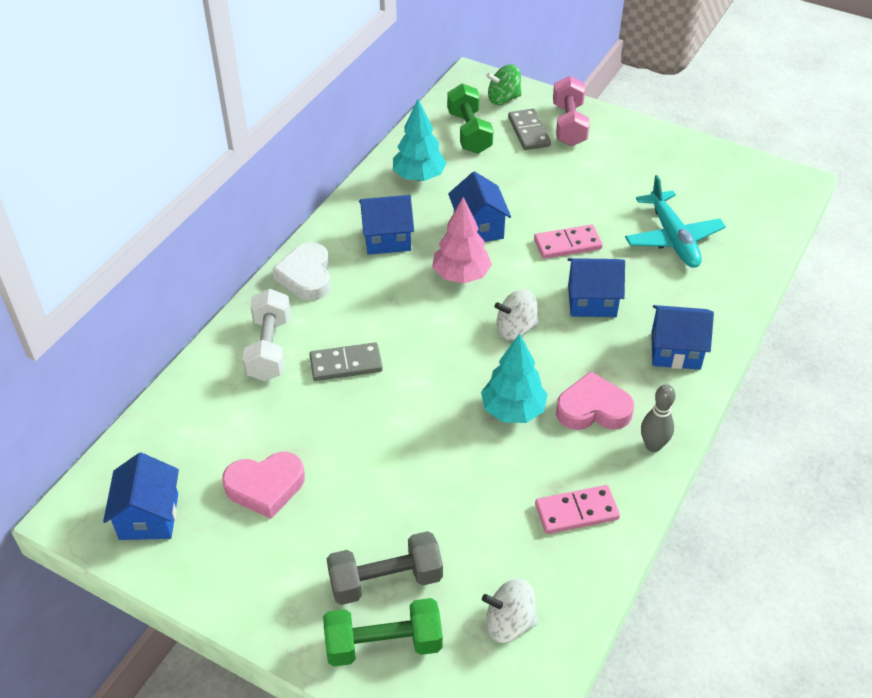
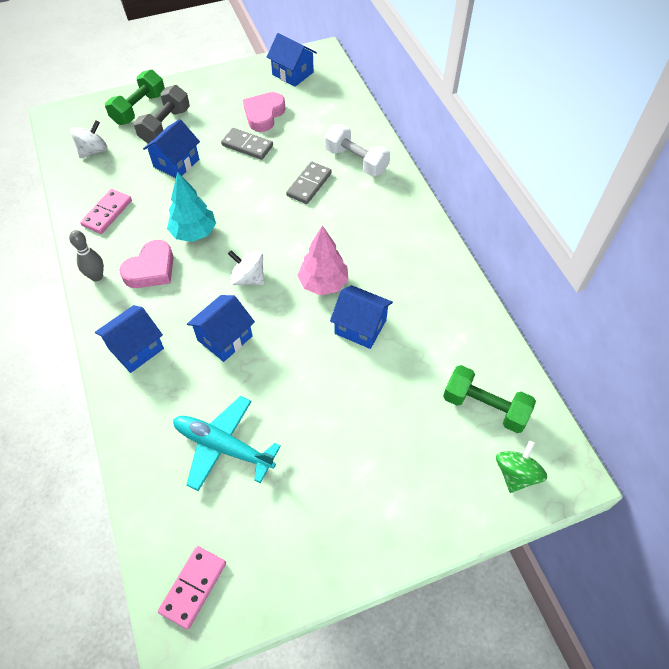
camera: 130 degrees right, 10 degrees up
white heart [272,242,331,301] -> none
blue house [359,195,414,255] -> blue house moved to [143,119,200,178]
turquoise tree [393,99,447,181] -> none
white spinning top [494,289,538,340] -> white spinning top turned 90 degrees counterclockwise [228,250,264,285]
grey domino [508,109,551,150] -> grey domino moved to [221,128,273,160]
pink domino [534,225,603,259] -> pink domino moved to [158,546,226,630]
pink dumbbell [553,76,590,146] -> none

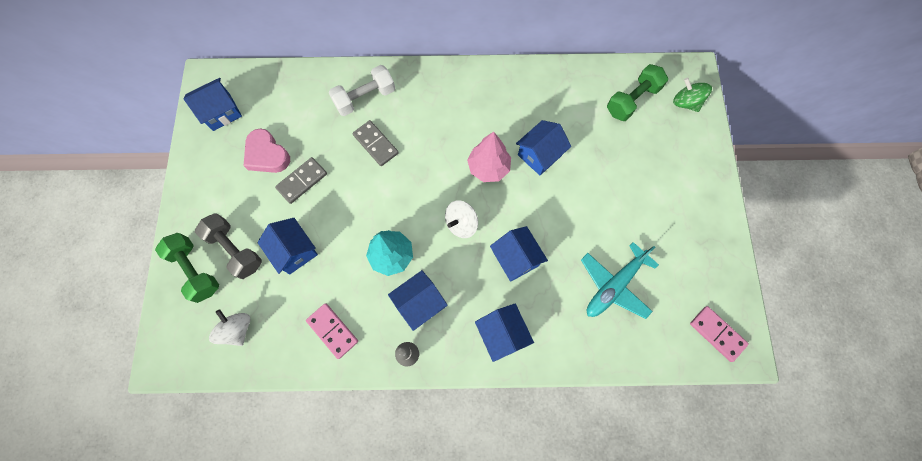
camera: 70 degrees left, 15 degrees up
pink heart [119,240,173,288] -> blue house [388,270,448,331]

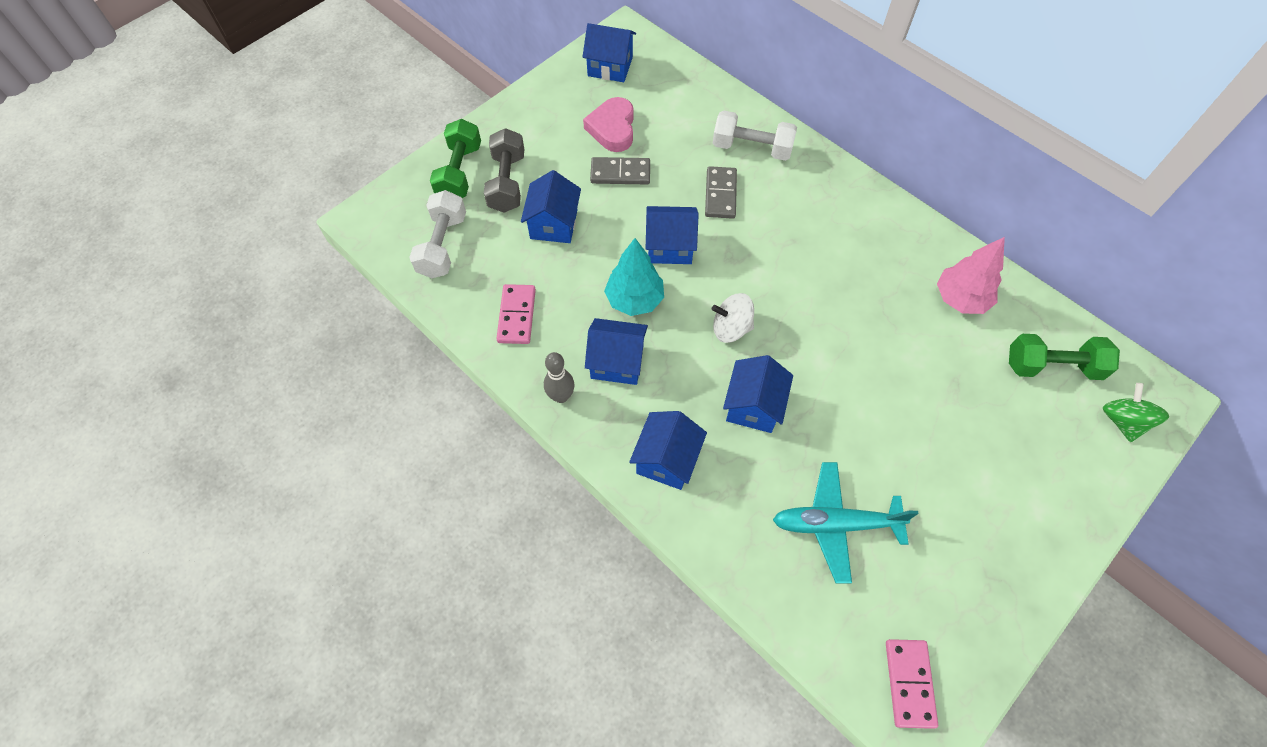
camera: 45 degrees right, 10 degrees down
white spinning top [209,309,250,346] -> white dumbbell [409,190,466,278]
pink tree [467,132,511,182] -> pink tree moved to [937,237,1005,314]
blue house [516,120,571,176] -> blue house moved to [646,206,699,264]

